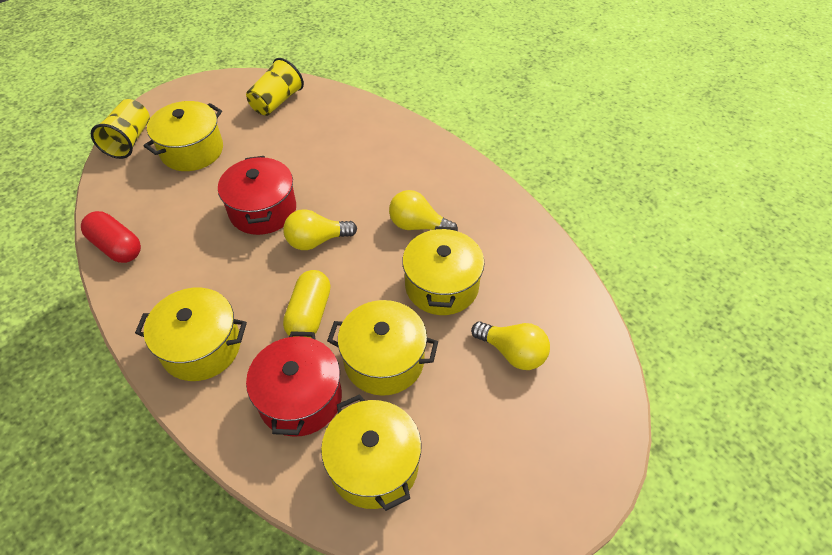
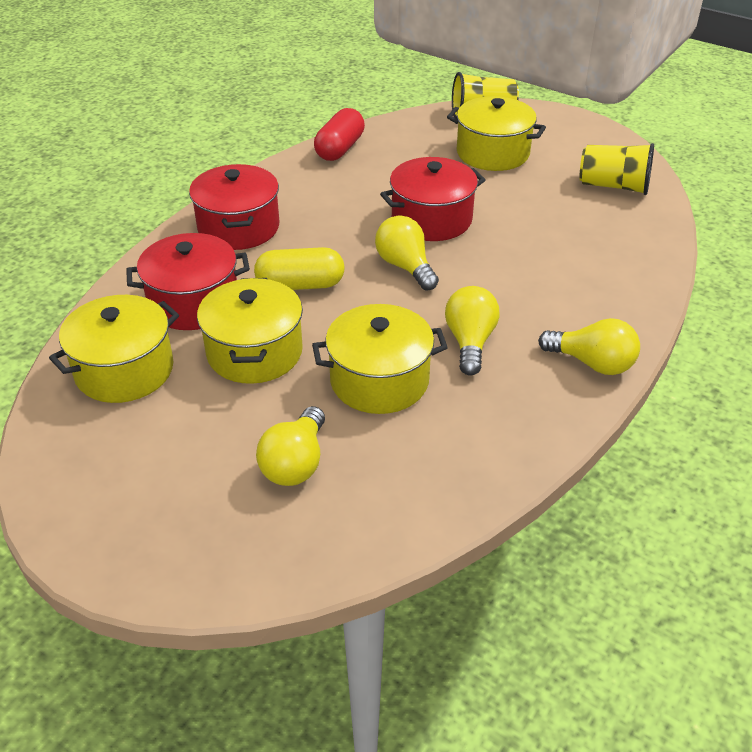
camera: 75 degrees right, 10 degrees down
yellow pot [135,288,247,381] -> red pot [189,164,279,250]
none -> yellow light bulb [538,318,640,375]

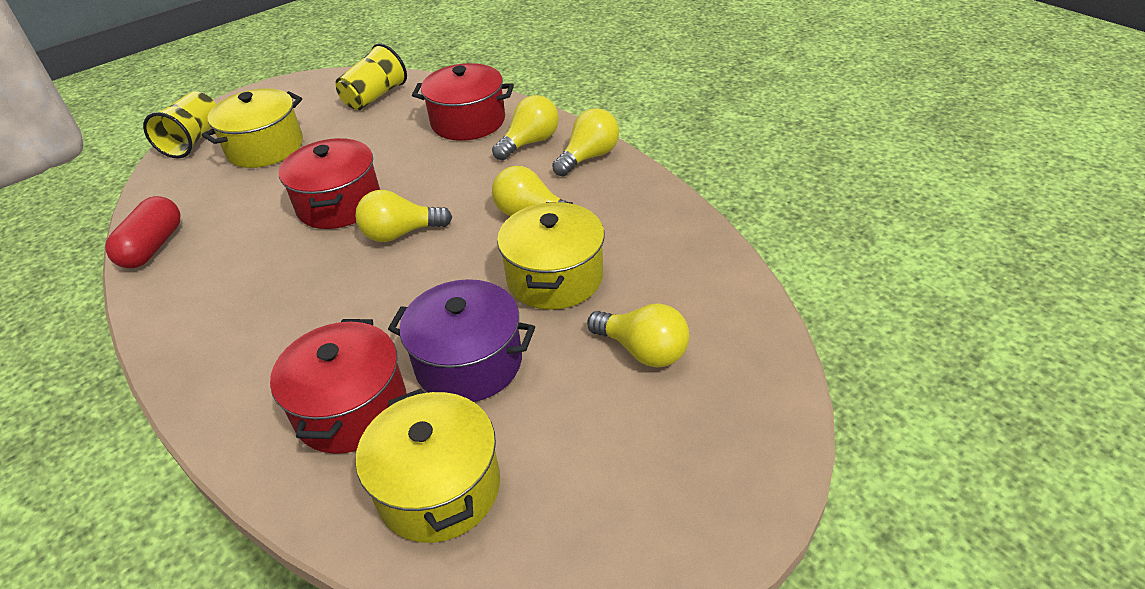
camera: 70 degrees left, 0 degrees up
red pot [189,164,279,250] -> red pot moved to [412,63,514,141]
yellow pot [197,278,303,384] -> purple pot [388,279,535,402]
yellow capsule [254,247,345,290] -> none
red capsule [314,108,365,161] -> red capsule turned 60 degrees clockwise [105,196,180,268]
none -> yellow light bulb [492,95,559,161]

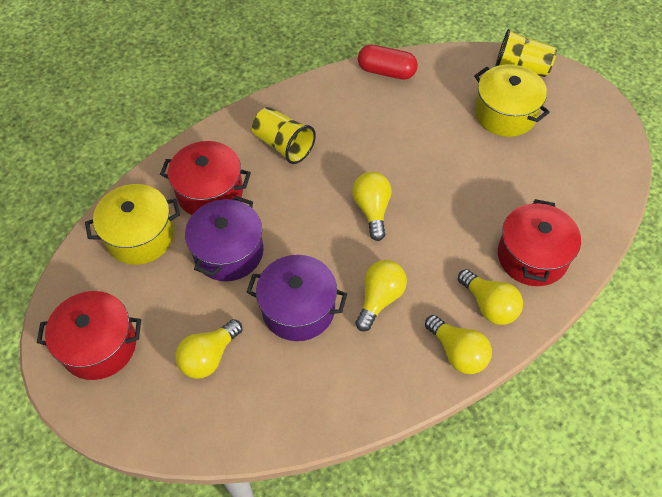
camera: 95 degrees right, 15 degrees up
red pot [279,138,380,229] -> red pot moved to [37,291,141,380]
yellow cup [335,43,407,110] -> yellow cup moved to [252,107,316,164]
yellow pot [497,202,605,310] -> purple pot [247,255,347,341]

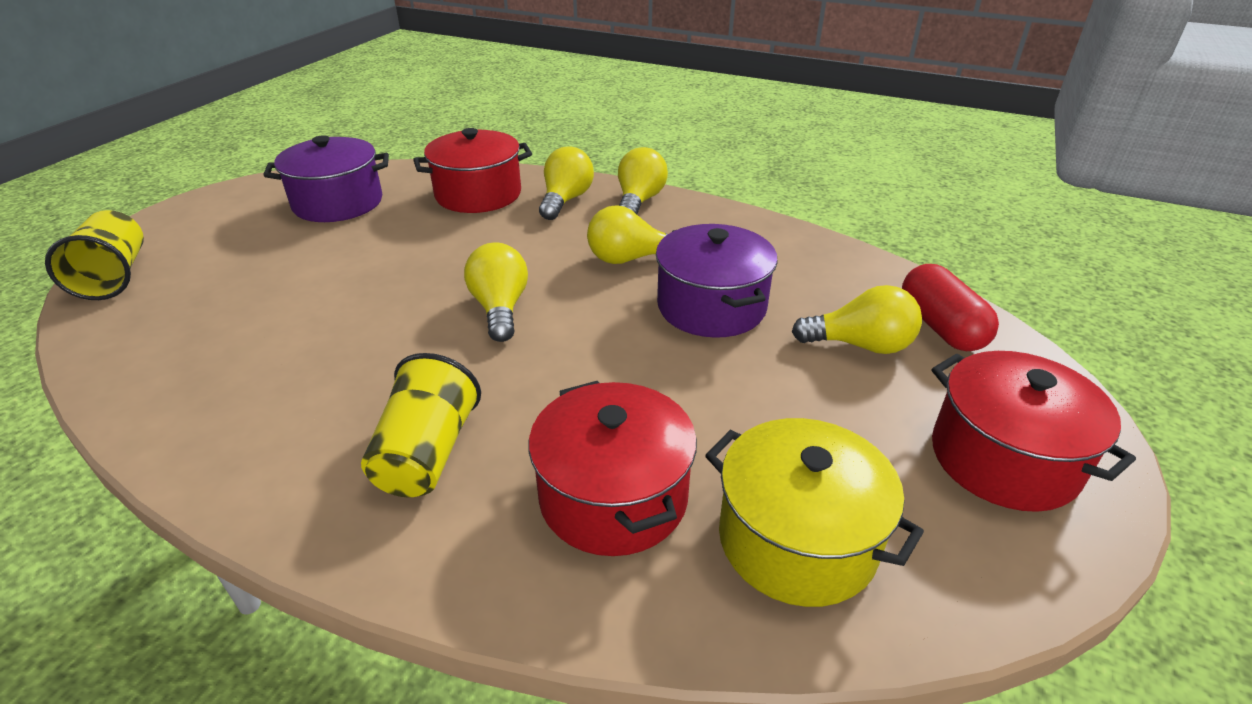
camera: 125 degrees left, 20 degrees down
purple pot [185,196,264,281] -> purple pot moved to [263,135,389,222]
yellow light bulb [352,172,391,241] -> yellow light bulb turned 120 degrees clockwise [464,243,528,342]
red capsule [358,45,418,80] -> red capsule moved to [902,264,999,351]
yellow pot [474,64,550,137] -> none

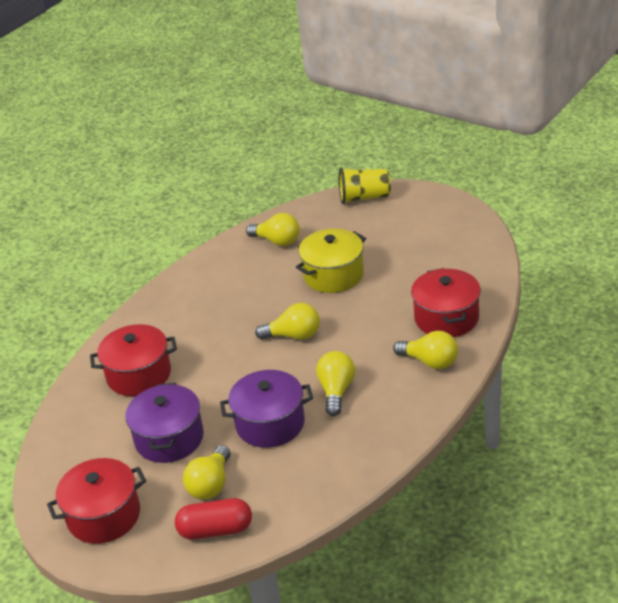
camera: 105 degrees right, 0 degrees up
purple pot [263,135,389,222] -> purple pot moved to [126,383,204,463]
yellow cup [361,353,481,497] -> none
yellow light bulb [618,147,668,214] -> yellow light bulb moved to [246,213,300,246]
yellow pot [705,418,924,607] -> yellow pot moved to [296,229,366,293]

